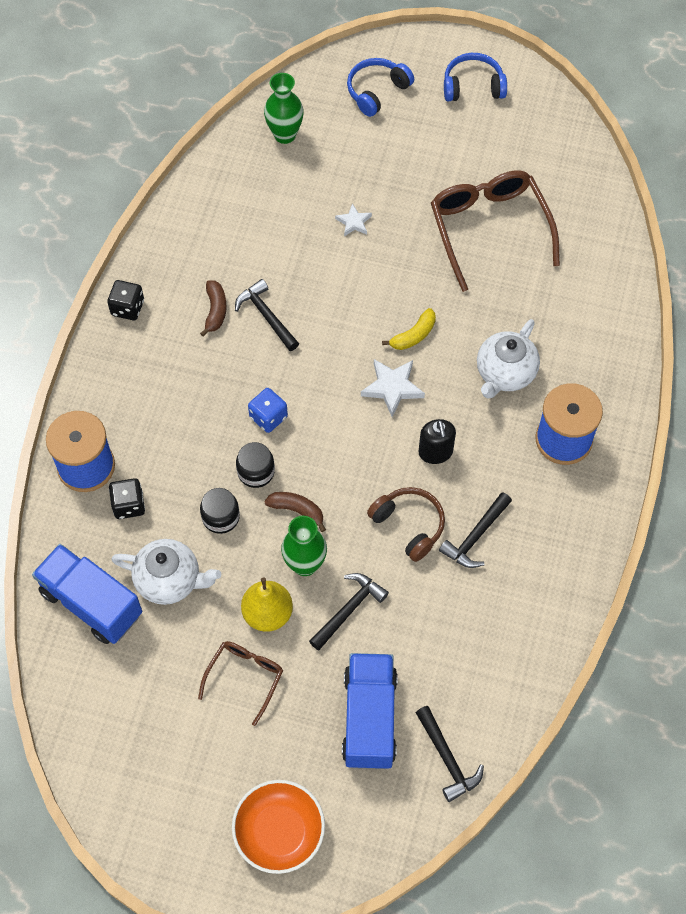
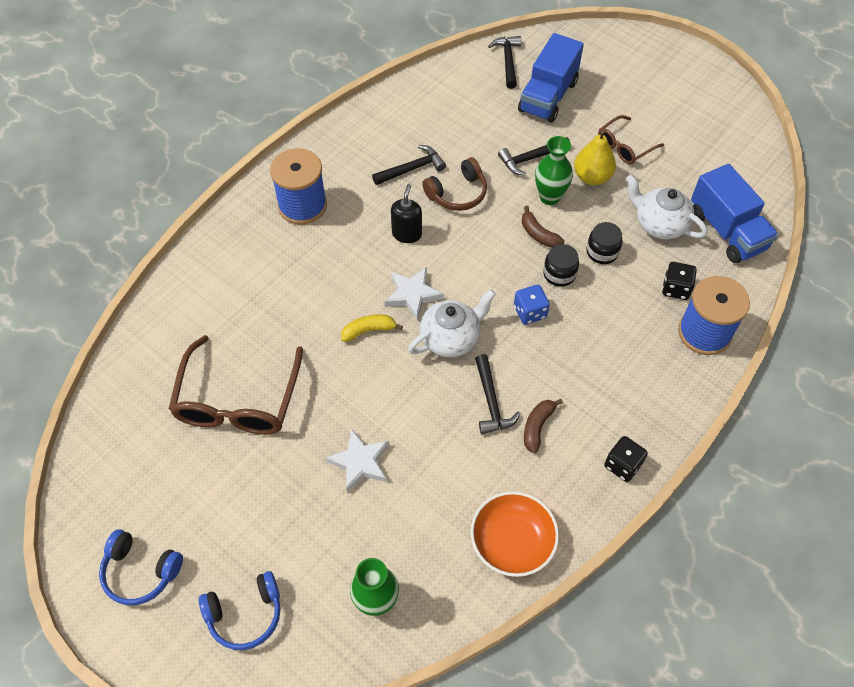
camera: 155 degrees left, 5 degrees down
orange bowl [232,780,325,874] -> orange bowl moved to [471,491,559,577]
white star [335,203,372,236] -> white star [325,428,389,493], size x1.64
brown headphones [367,487,445,562] -> brown headphones turned 105 degrees counterclockwise [422,157,487,211]
white teapot [477,319,540,399] -> white teapot moved to [408,289,496,357]

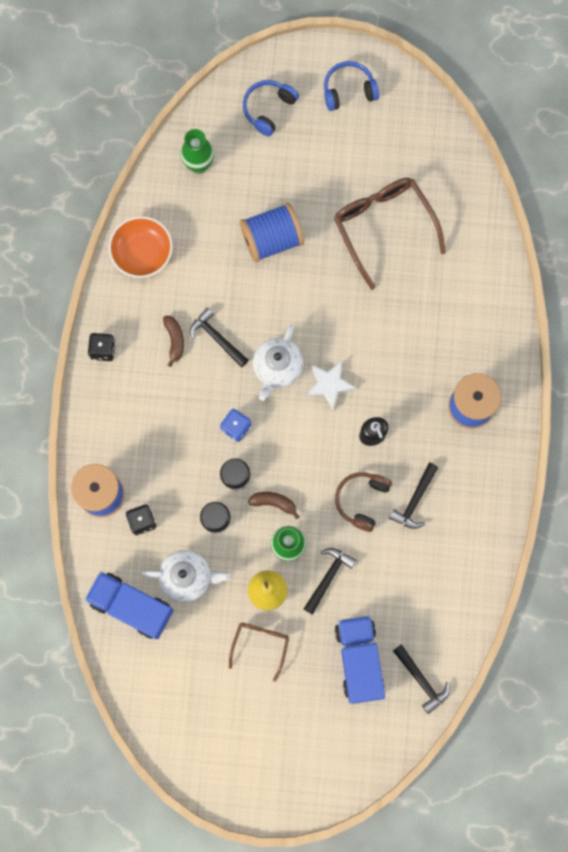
camera: 145 degrees right, 20 degrees up
white star [325,428,389,493] -> blue spool [240,203,304,262]
yellow banana [341,315,403,342] -> none

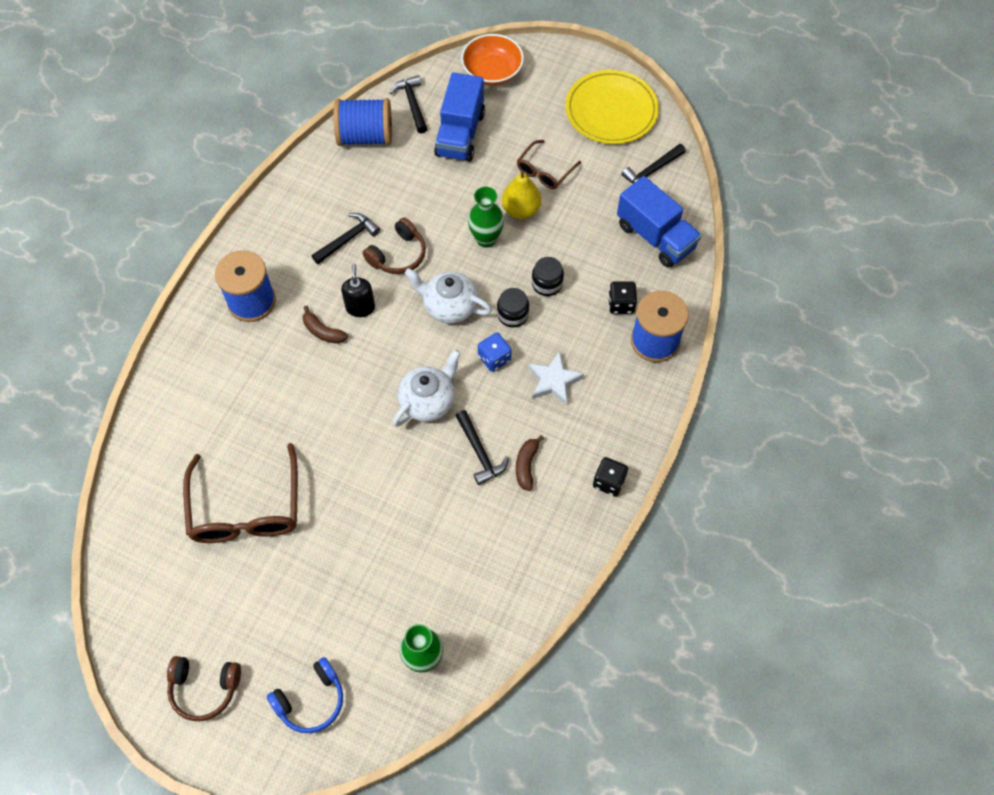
camera: 160 degrees left, 15 degrees down
orange bowl [109,216,173,278] -> orange bowl moved to [461,34,524,85]
white teapot [141,550,230,602] -> white teapot moved to [405,268,492,324]
blue spool [240,203,304,262] -> blue spool moved to [333,98,392,146]
brown banana [248,492,299,519] -> brown banana moved to [303,306,348,344]
black hammer [304,548,356,615] -> black hammer moved to [621,144,686,184]
white star [305,361,356,411] -> white star moved to [528,351,584,405]
blue headphones [324,61,379,111] -> brown headphones [167,656,241,721]
none -> yellow plate [565,70,659,144]

